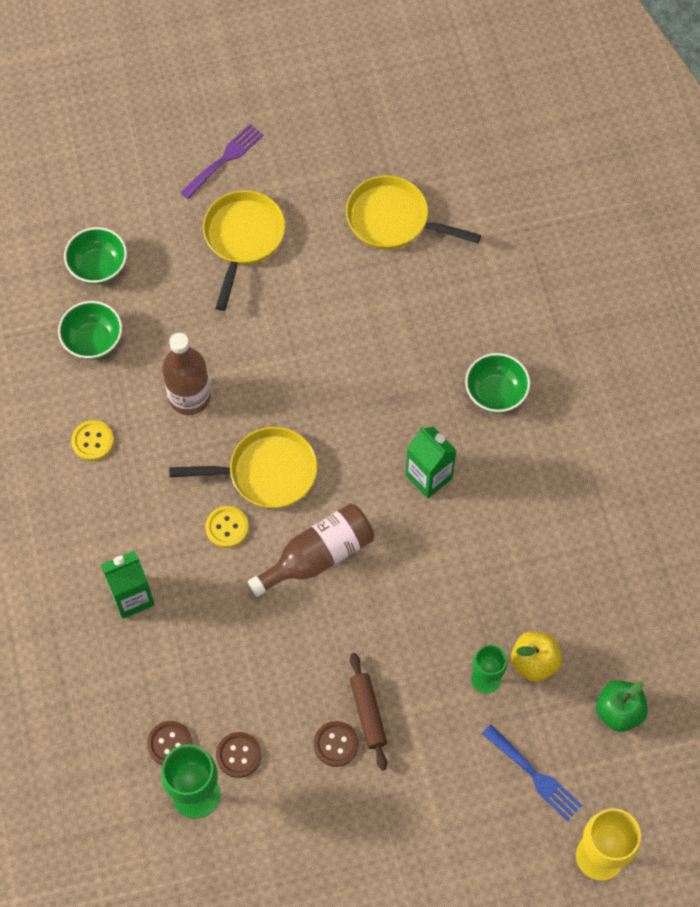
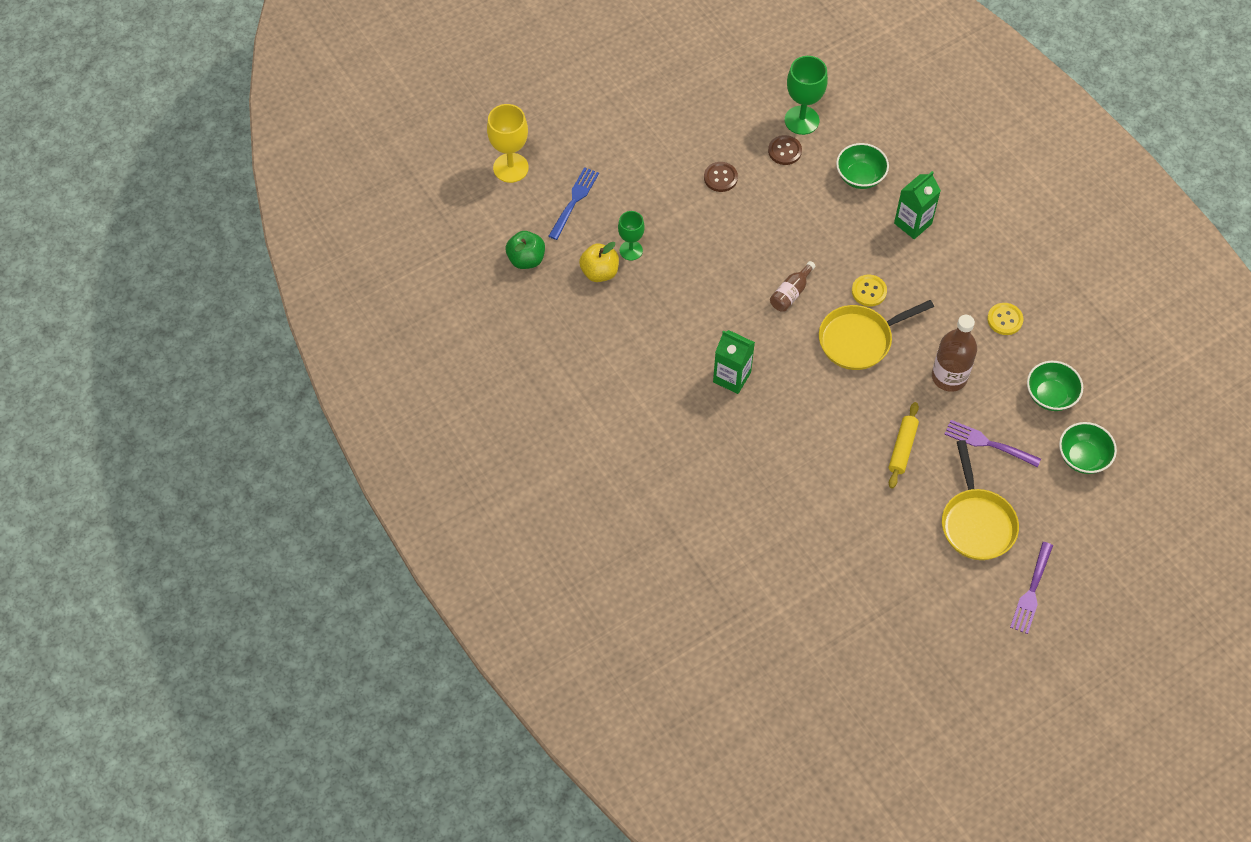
camera: 160 degrees right, 5 degrees down
brown button [147,721,193,765] -> none
brown bottle [248,504,374,597] -> brown bottle [770,261,815,312], size x0.58
yellow pan [346,175,481,249] -> none
brown rolling pin [350,653,387,770] -> none
green bowl [465,353,530,413] -> green bowl moved to [836,143,889,189]
blue fork [482,725,582,821] -> blue fork turned 90 degrees clockwise [549,167,599,240]
none -> yellow rolling pin [889,402,919,489]
none -> purple fork [945,420,1041,467]

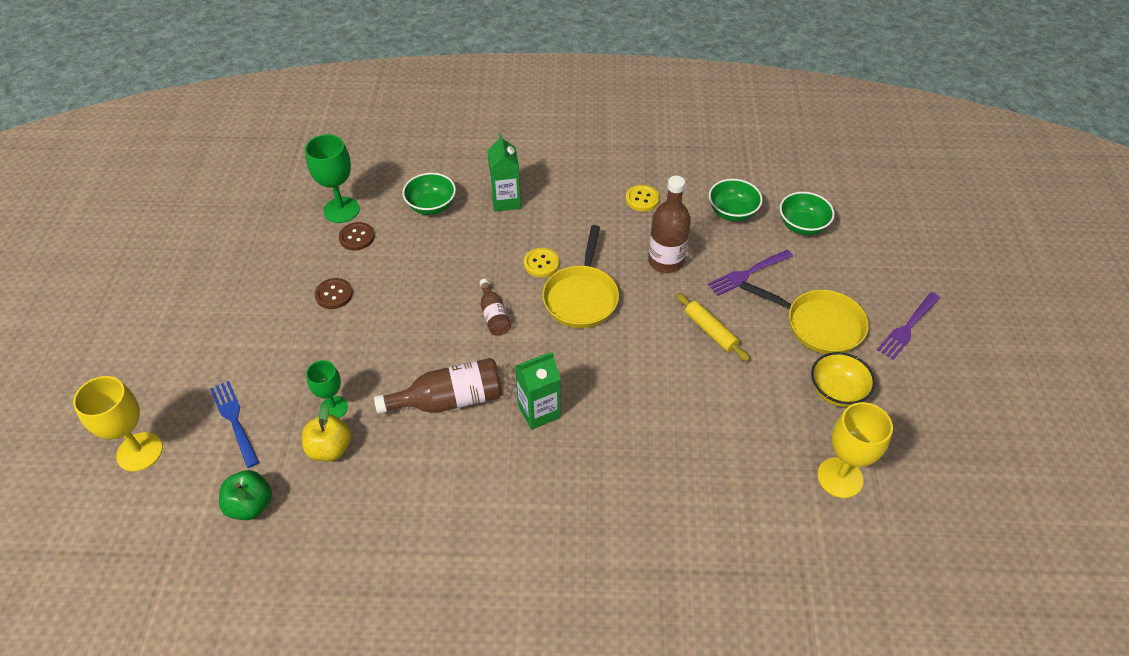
camera: 55 degrees left, 10 degrees down
purple fork [1010,542,1053,634] -> purple fork turned 75 degrees clockwise [877,292,940,360]
none -> brown bottle [374,358,502,414]
none -> yellow bowl [811,352,875,407]
none -> yellow goblet [817,402,893,498]

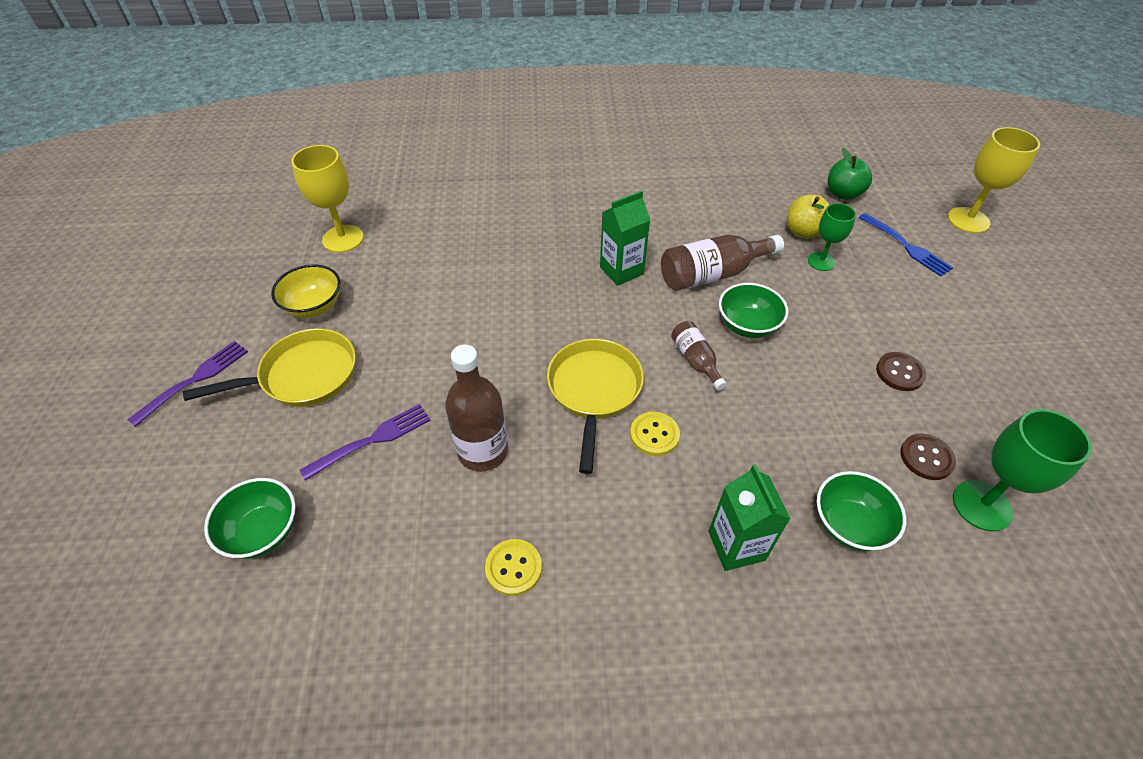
camera: 175 degrees right, 0 degrees up
yellow rolling pin [676,293,750,361] -> none
green bowl [709,179,763,221] -> green bowl moved to [719,283,788,338]
yellow pan [740,281,869,354] -> yellow pan turned 135 degrees clockwise [183,328,356,407]

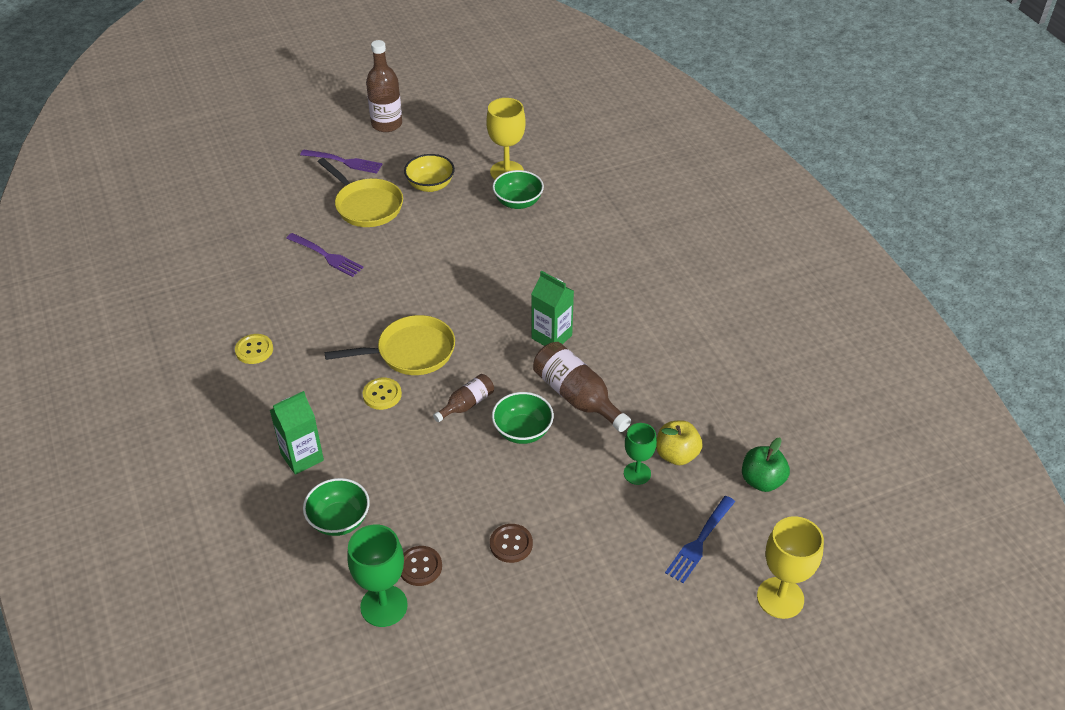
camera: 70 degrees right, 5 degrees down
green bowl [204,478,296,559] -> green bowl moved to [492,170,544,209]
brown bottle [445,344,508,472] -> brown bottle moved to [366,40,402,132]

